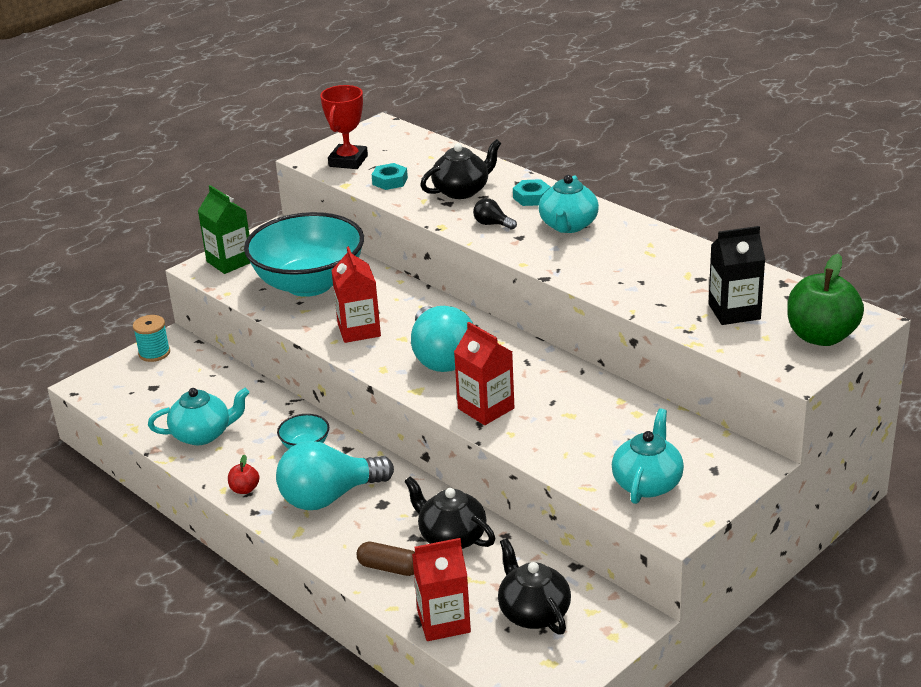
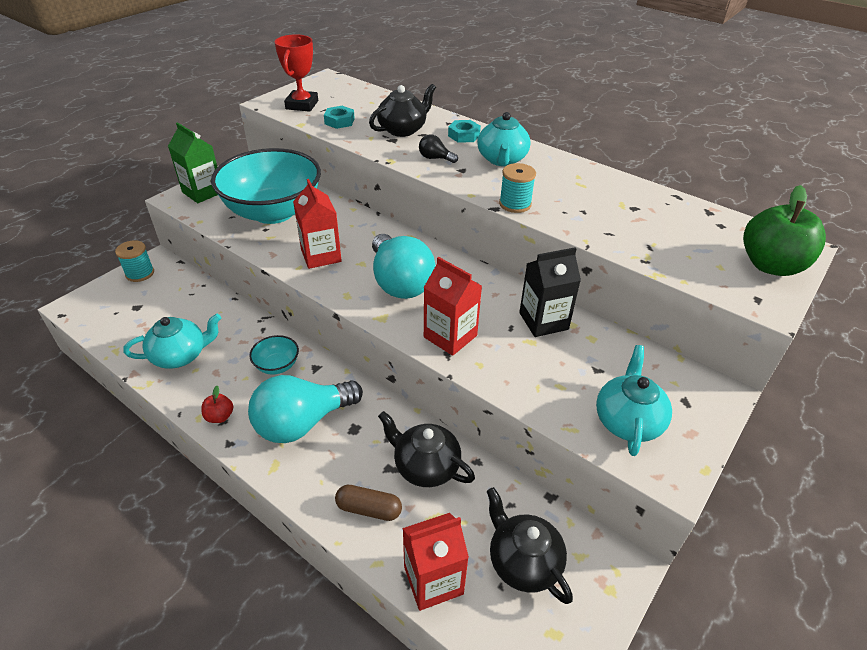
camera: 10 degrees left, 10 degrees up
black carton [708,226,765,325] -> black carton moved to [519,247,581,337]
none -> turquoise spool [499,163,536,213]

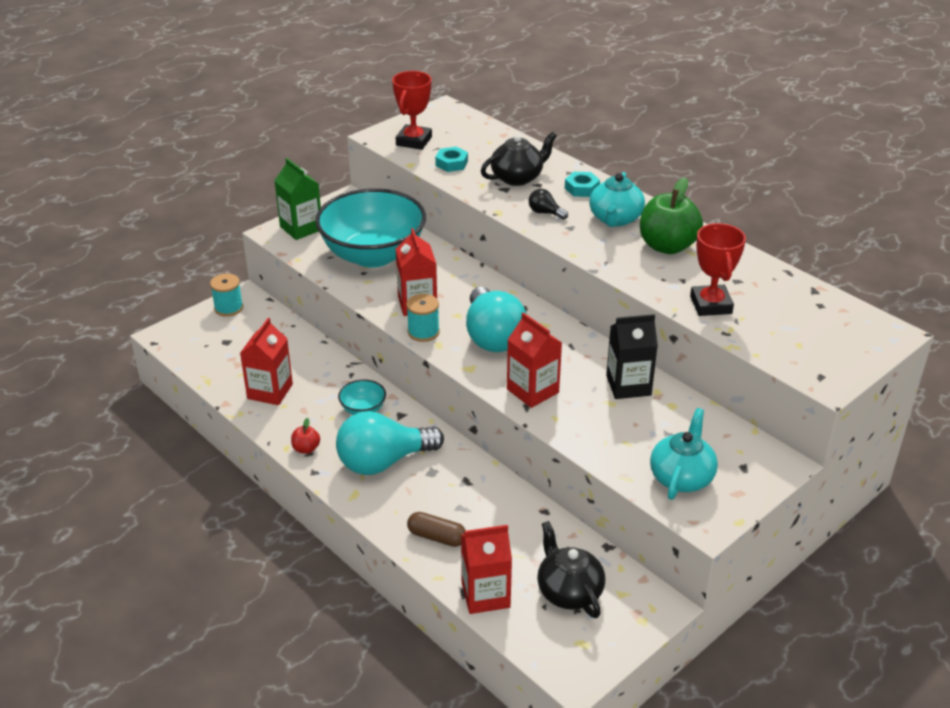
camera: 10 degrees right, 5 degrees down
turquoise teapot [123,314,221,369] -> red carton [240,318,293,405]
black teapot [378,411,475,487] -> none
turquoise spool [499,163,536,213] -> turquoise spool moved to [406,294,440,342]
green apple [743,185,826,276] -> green apple moved to [640,177,703,254]
none -> red trophy [690,223,746,316]

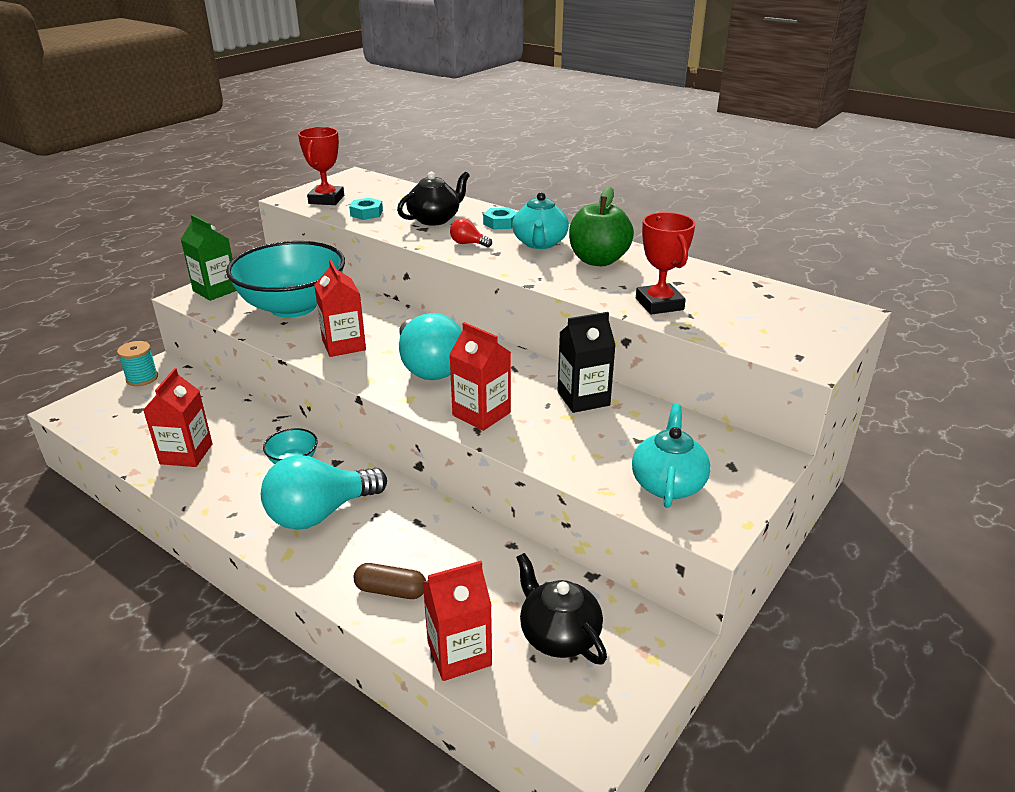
camera: 10 degrees left, 5 degrees down
red apple [291,418,320,454] -> none
turquoise spool [406,294,440,342] -> none
black light bulb [529,189,568,220] -> red light bulb [450,218,492,247]

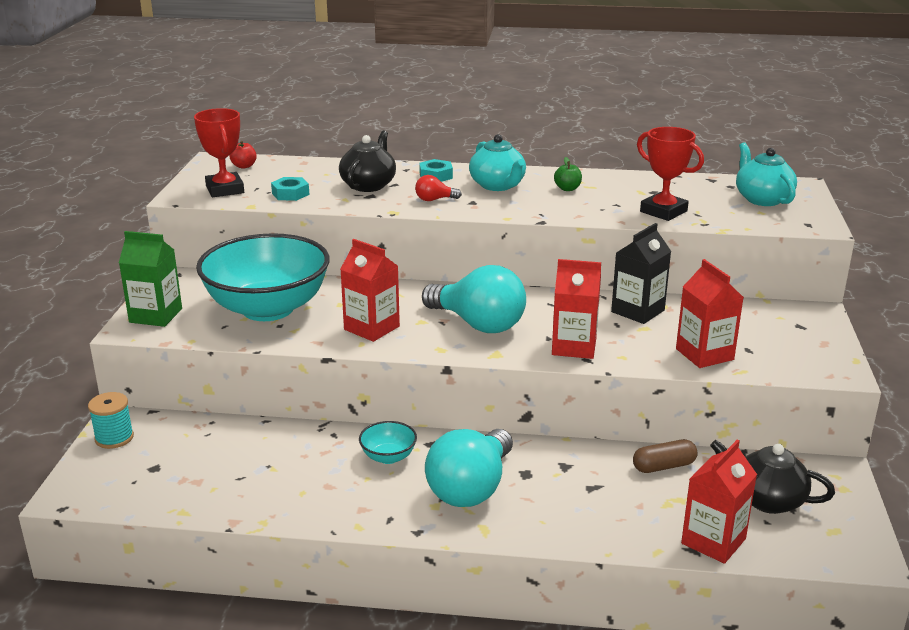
camera: 30 degrees left, 5 degrees down
red carton [143,368,213,467] -> red carton moved to [676,259,744,368]
brown capsule [354,563,426,599] -> brown capsule moved to [633,439,698,473]
green apple [569,187,634,266] -> green apple [554,157,582,191], size x0.45
turquoise teapot [632,404,711,508] -> turquoise teapot moved to [736,142,797,206]
none -> red apple [229,141,257,169]

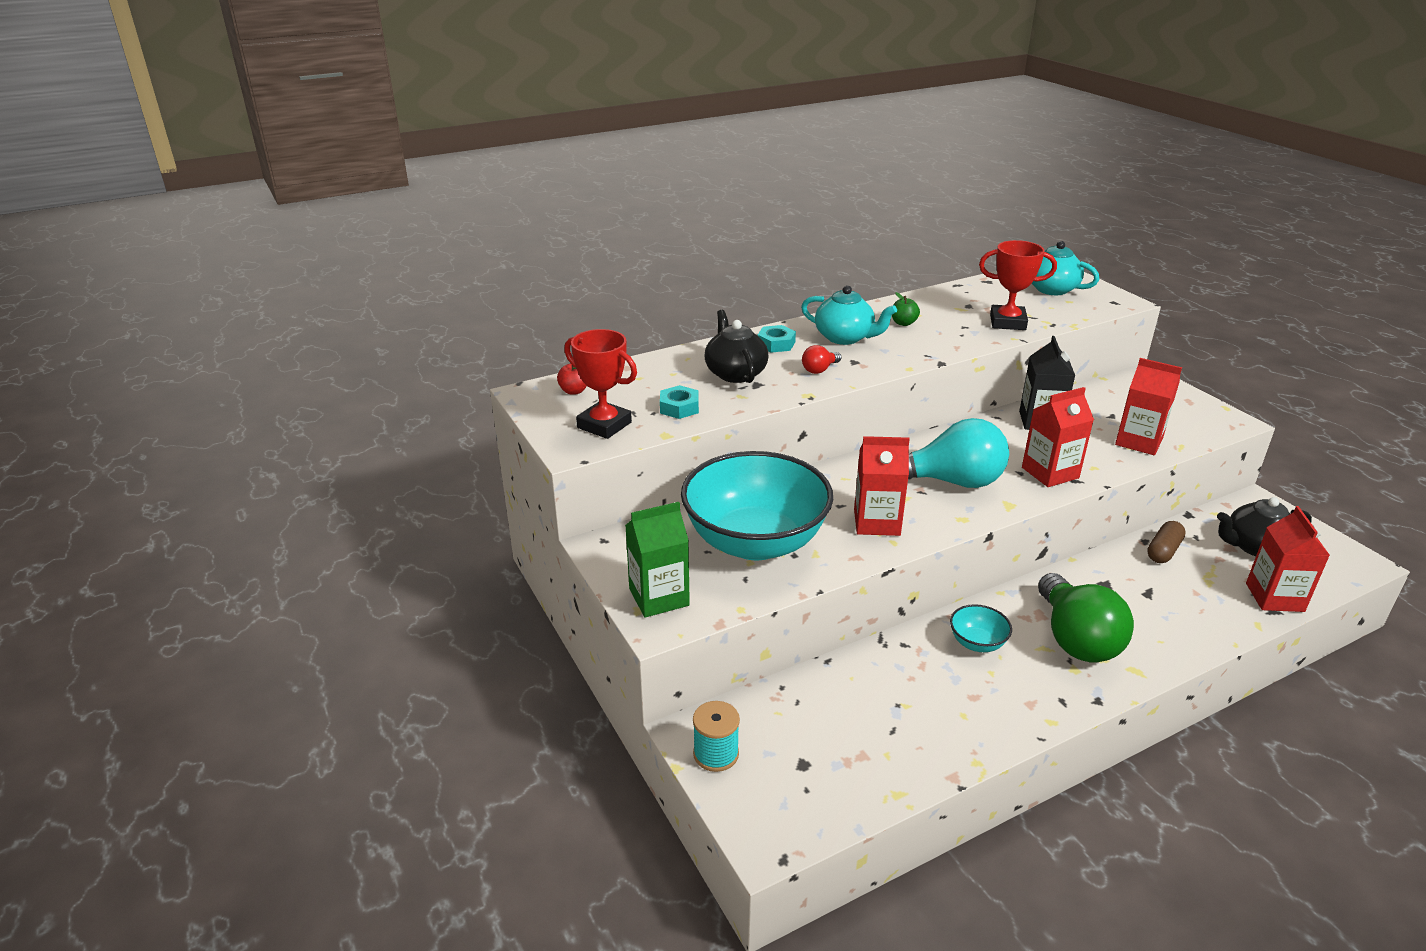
camera: 35 degrees left, 5 degrees up
turquoise light bulb [425,429,513,507] -> green light bulb [1038,573,1134,662]

